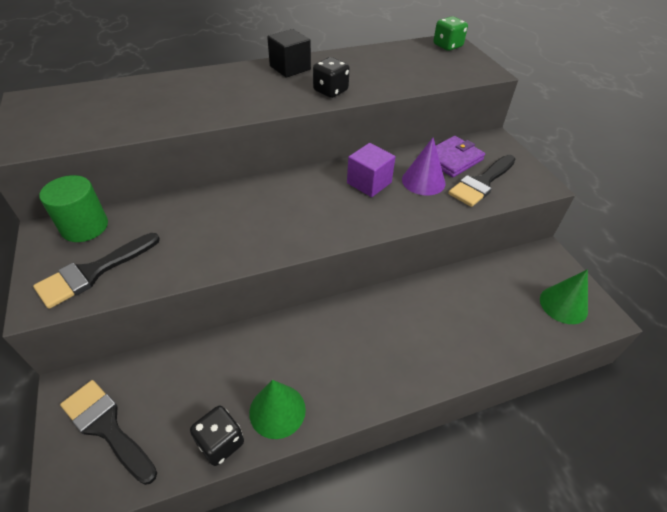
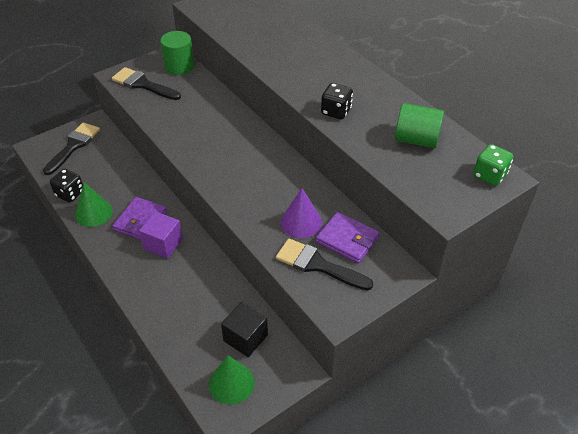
camera: 75 degrees right, 0 degrees up
black cube [267,29,311,78] -> black cube moved to [221,302,268,357]
purple cube [347,143,395,197] -> purple cube moved to [139,211,183,258]
none -> purple wallet [112,197,167,240]
none -> green cylinder [395,103,444,148]

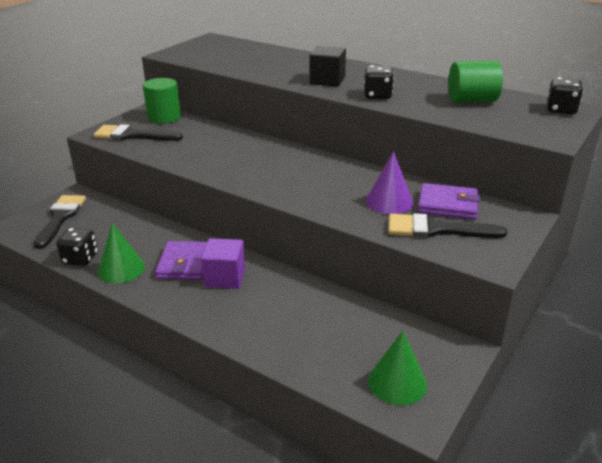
camera: 20 degrees left, 15 degrees down
black cube [221,302,268,357] -> black cube moved to [310,46,346,87]
green dice [473,144,513,186] -> black dice [547,77,583,114]

